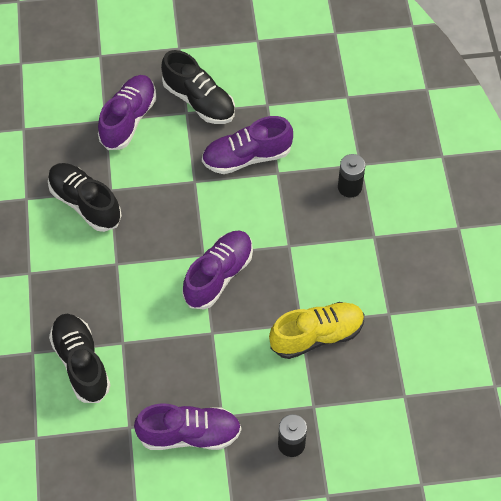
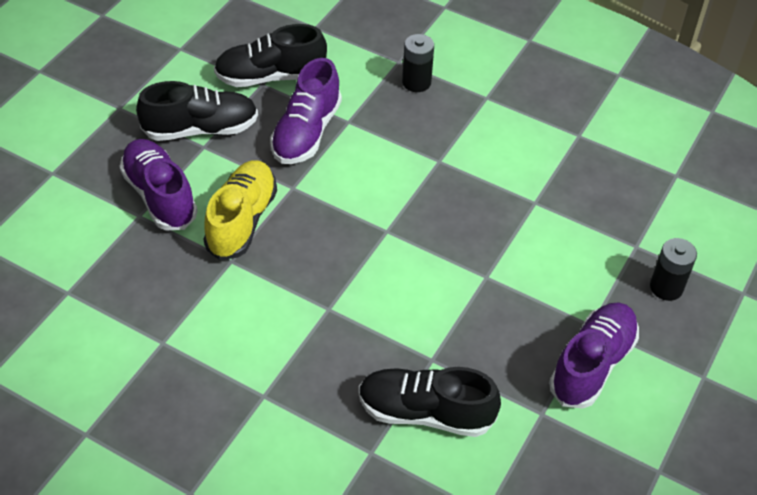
camera: 55 degrees left, 10 degrees down
black shoe [48,163,122,232] -> black shoe moved to [214,24,327,87]
purple shoe [183,230,253,310] -> none
yellow shoe [269,302,364,359] -> yellow shoe moved to [204,160,277,260]

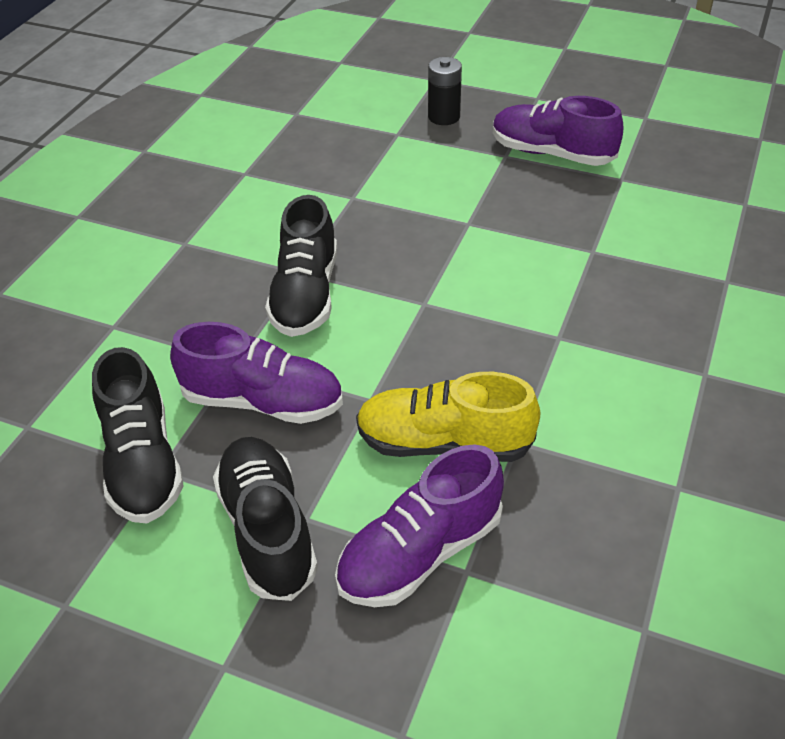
camera: 95 degrees left, 5 degrees down
black shoe [359,367,501,437] -> black shoe moved to [265,195,337,337]
black battery [402,34,434,92] -> none

